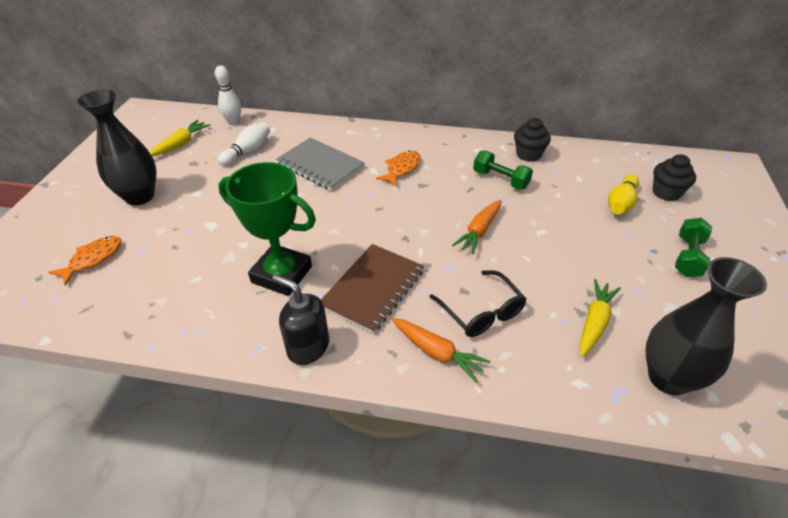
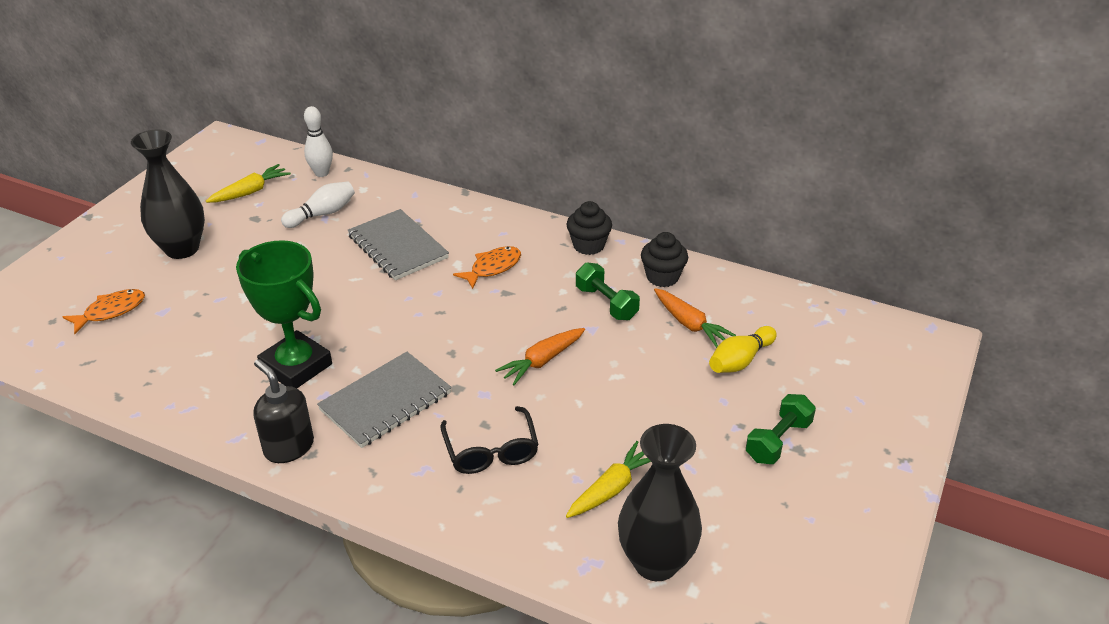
camera: 15 degrees right, 5 degrees down
brown notebook [321,244,424,334] -> grey notebook [317,352,452,448]
orange carrot [392,318,490,382] -> orange carrot moved to [654,288,736,348]
black cupcake [653,154,696,201] -> black cupcake moved to [567,201,612,255]

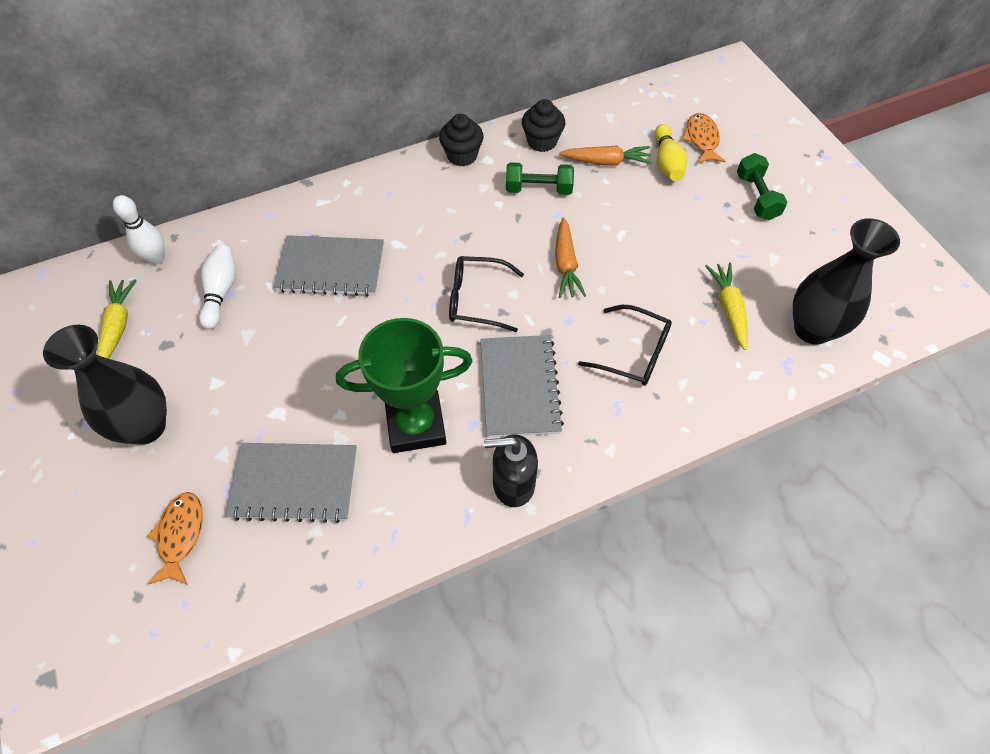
camera: 50 degrees left, 20 degrees up
orange fish [453,246,521,289] -> orange fish moved to [682,113,726,164]
none -> grey notebook [226,443,357,523]
none -> black glasses [449,256,524,332]

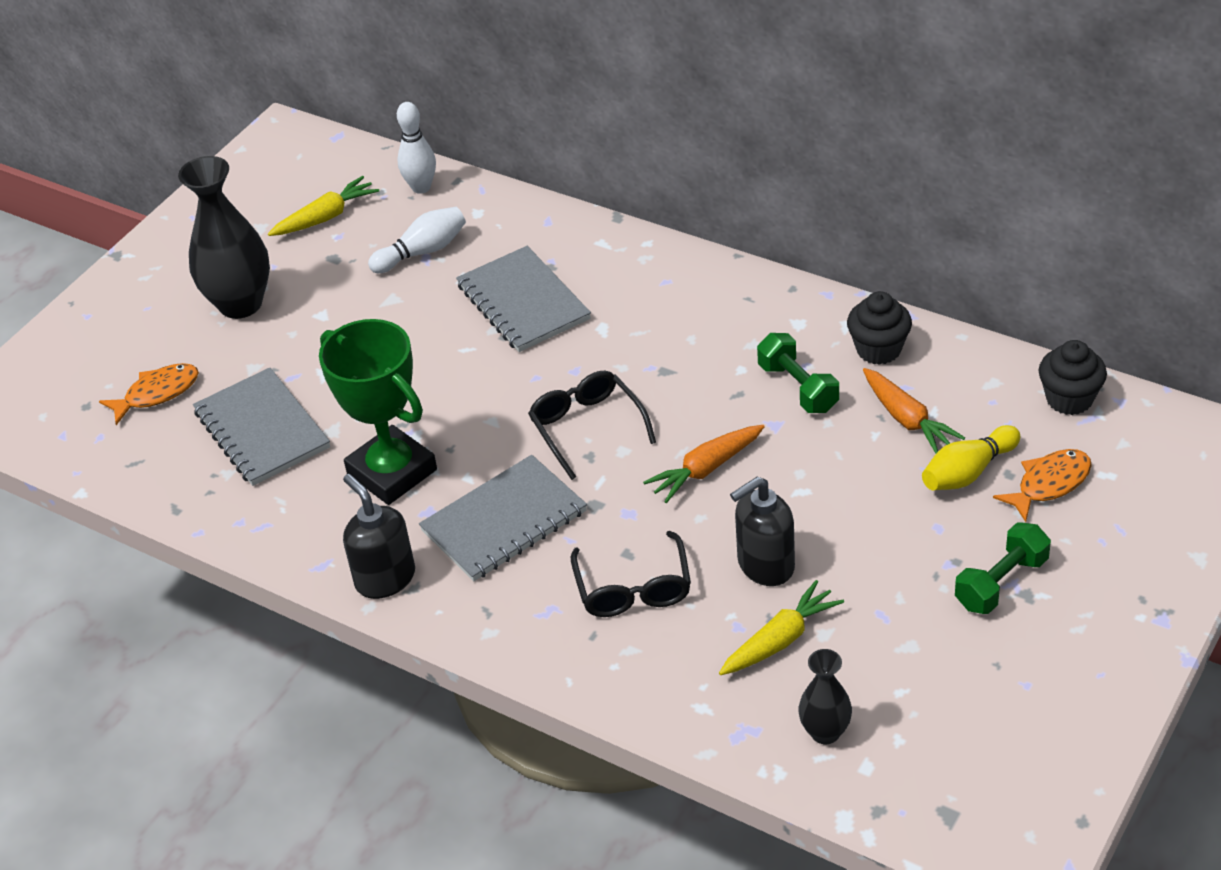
camera: 60 degrees right, 15 degrees down
black cupcake [439,114,483,166] -> black cupcake moved to [1039,340,1107,415]
black vase [793,218,900,345] -> black vase [798,649,852,744], size x0.54
none -> black soap dispenser [730,477,795,586]

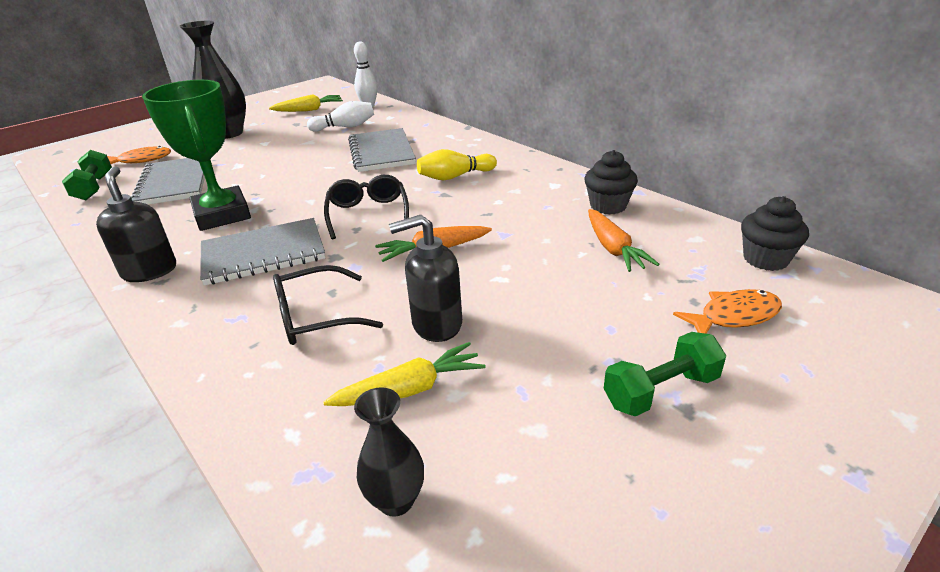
camera: 15 degrees right, 10 degrees down
black glasses [571,531,691,617] -> black glasses turned 60 degrees clockwise [273,265,383,345]
green dumbbell [757,333,839,413] -> green dumbbell moved to [62,150,112,200]
yellow bowling pin [922,425,1020,490] -> yellow bowling pin moved to [417,149,497,180]

